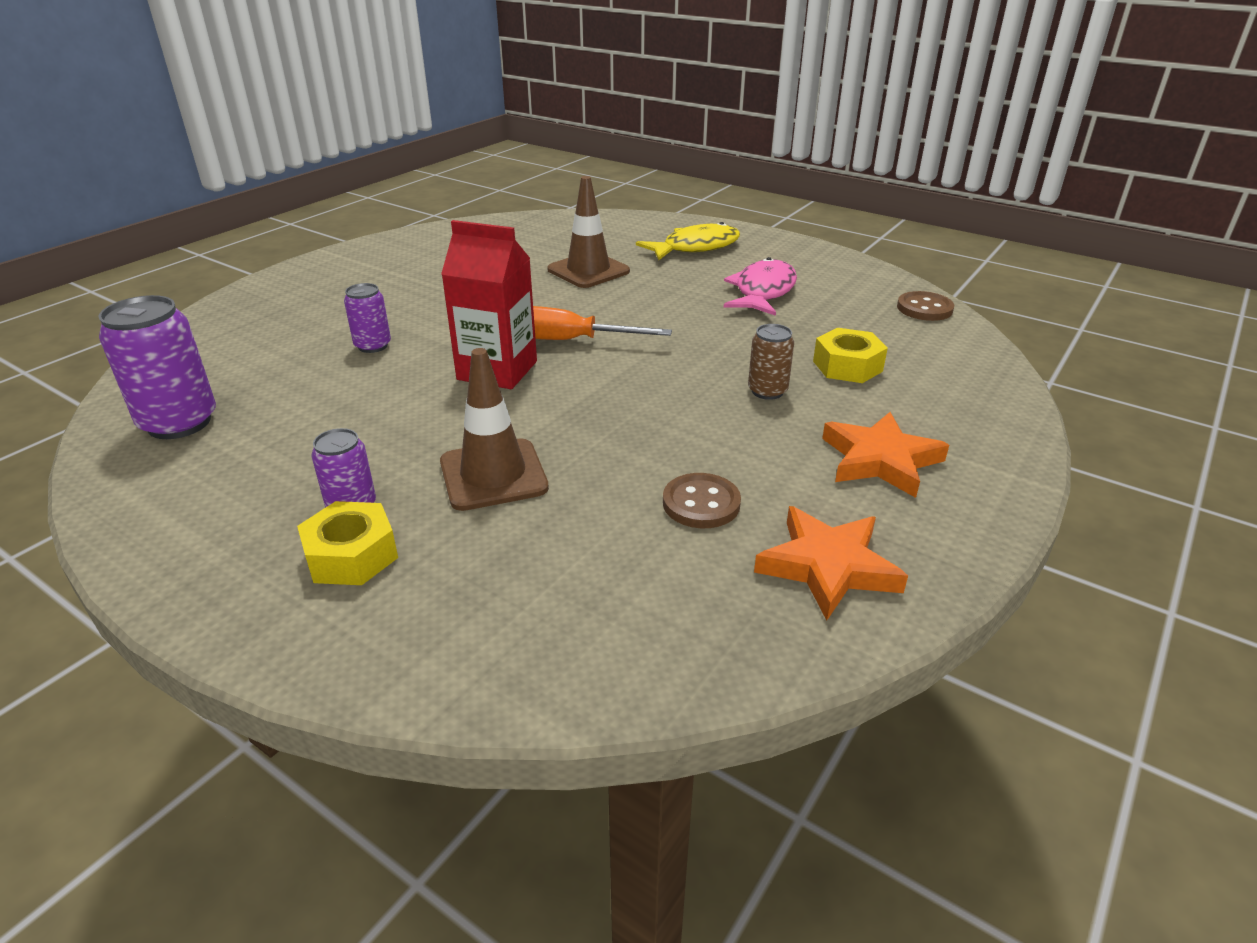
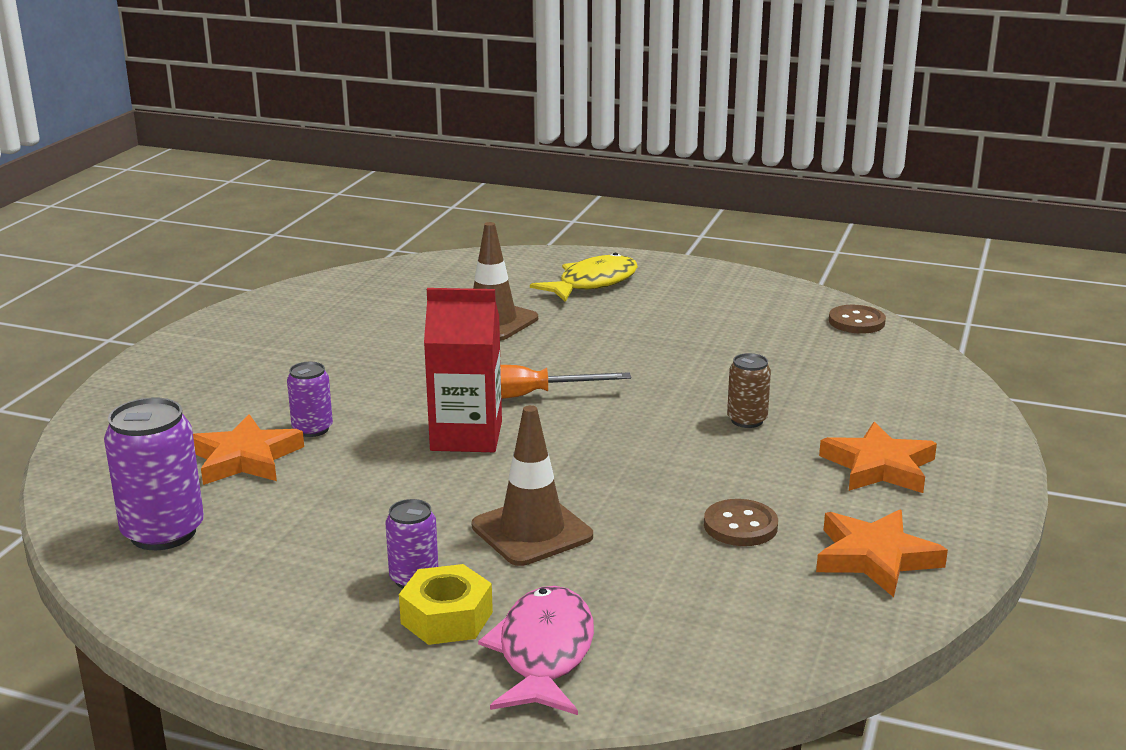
camera: 15 degrees left, 10 degrees down
pink fish [724,257,797,316] -> pink fish moved to [478,586,594,715]
yellow nut [813,328,888,383] -> none
none -> orange star [193,415,304,485]

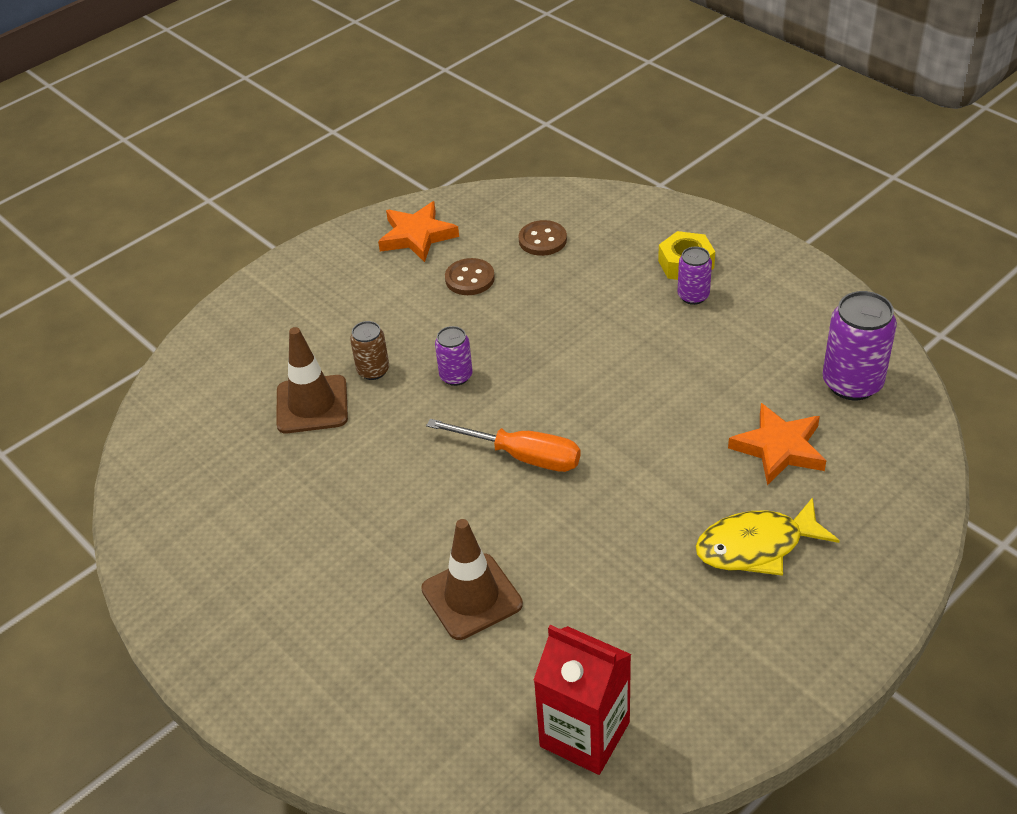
camera: 150 degrees left, 20 degrees up
purple can [287,362,333,437] -> purple can moved to [435,326,473,386]
red carton [424,288,502,452] -> red carton moved to [534,625,631,775]
brown traffic cone [472,405,593,566] -> brown traffic cone moved to [276,327,348,433]
pink fish [478,586,594,715] -> none
yellow fish [530,253,638,302] -> yellow fish moved to [696,497,840,576]
orange star [819,422,937,493] -> none
brown button [829,305,886,334] -> brown button moved to [518,220,567,256]

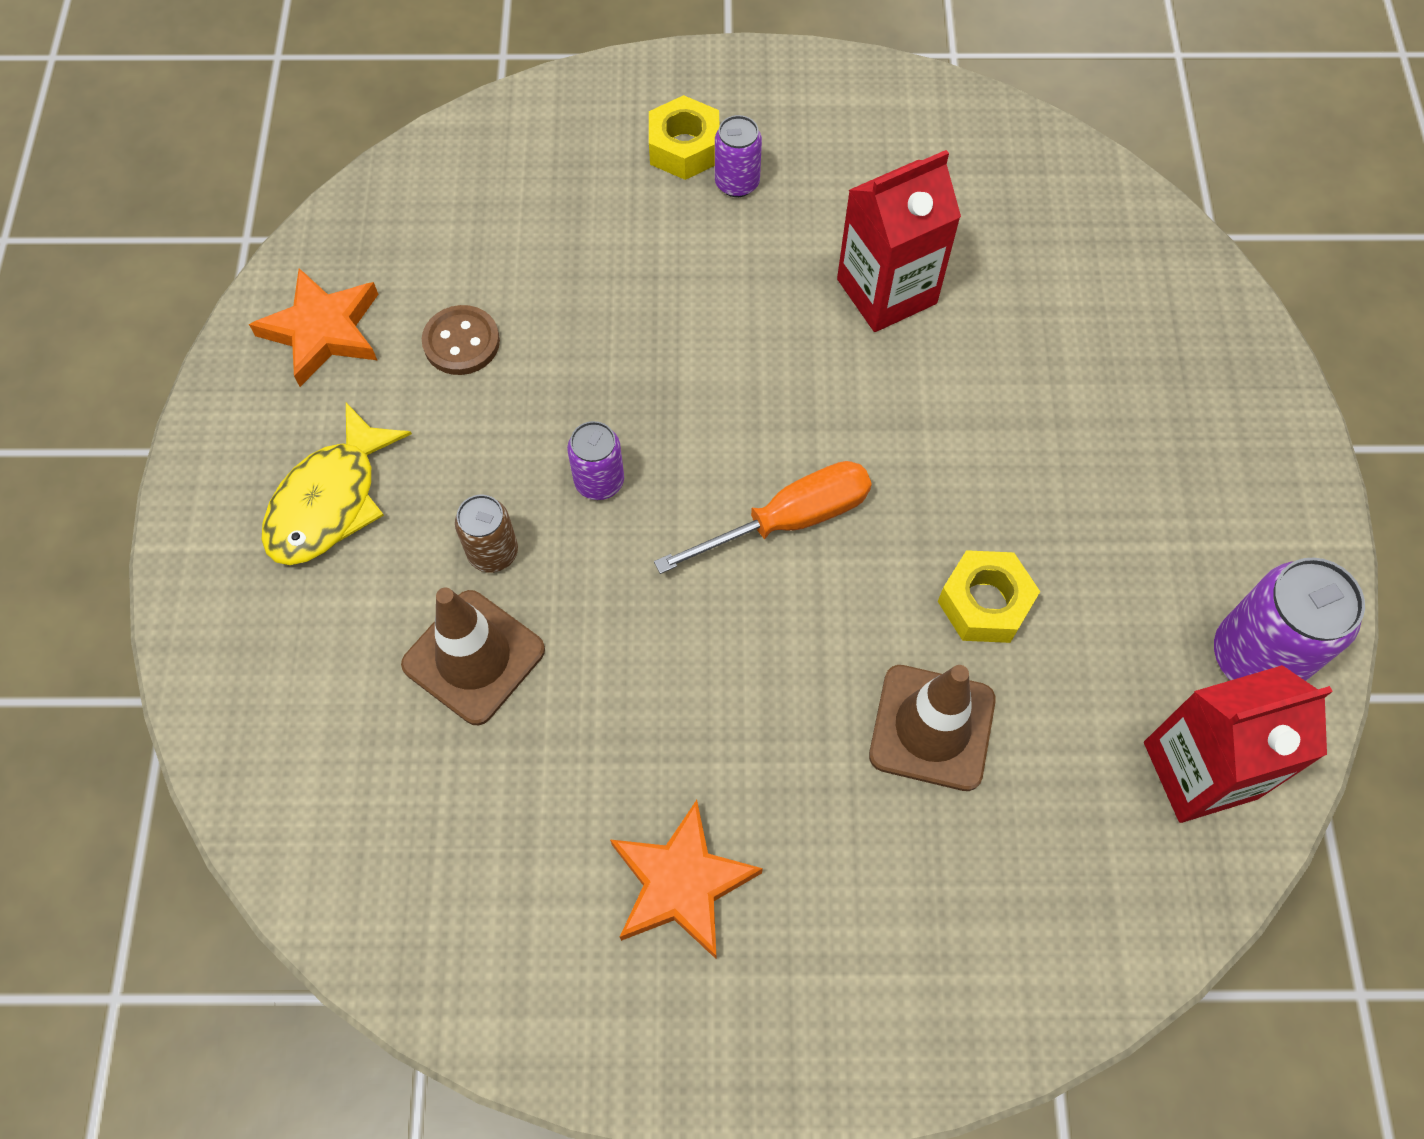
camera: 50 degrees left, 20 degrees up
brown button [518,220,567,256] -> none
yellow fish [696,497,840,576] -> yellow fish moved to [262,403,412,565]
orange star [728,403,826,485] -> orange star moved to [610,800,763,959]
purple can [823,291,897,400] -> purple can moved to [1214,557,1365,681]
none -> red carton [837,150,961,332]
none -> yellow nut [938,550,1040,643]

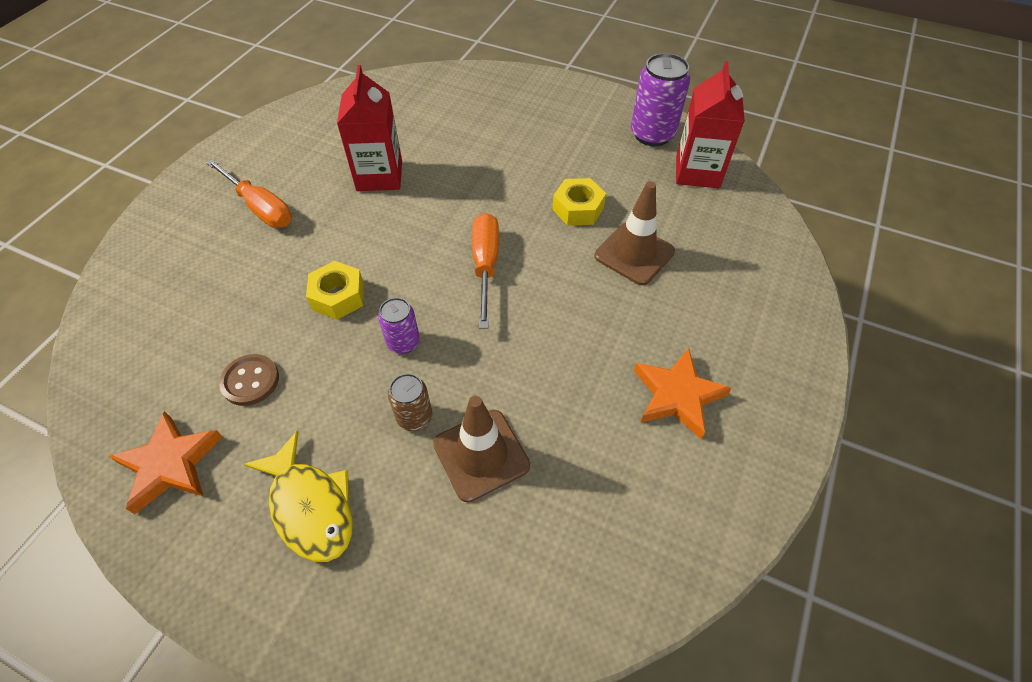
camera: 65 degrees left, 10 degrees down
yellow nut [649,95,720,180] -> yellow nut moved to [306,261,364,320]
purple can [715,115,762,197] -> orange screwdriver [206,159,292,228]

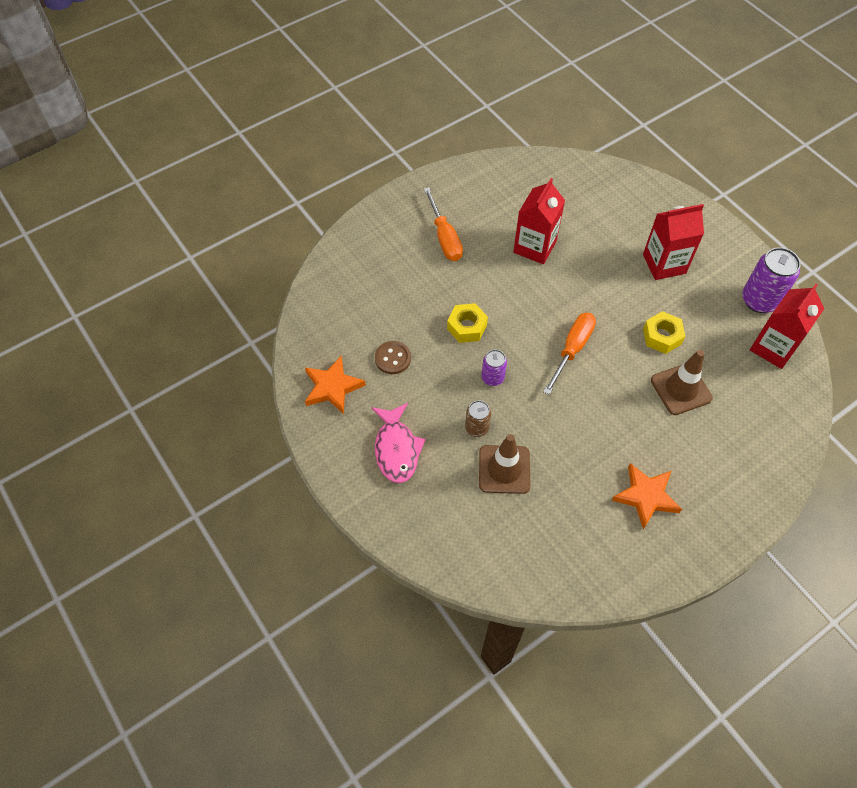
camera: 30 degrees right, 5 degrees up
yellow fish [244,430,353,562] -> pink fish [372,403,426,483]
none -> red carton [643,204,704,280]

